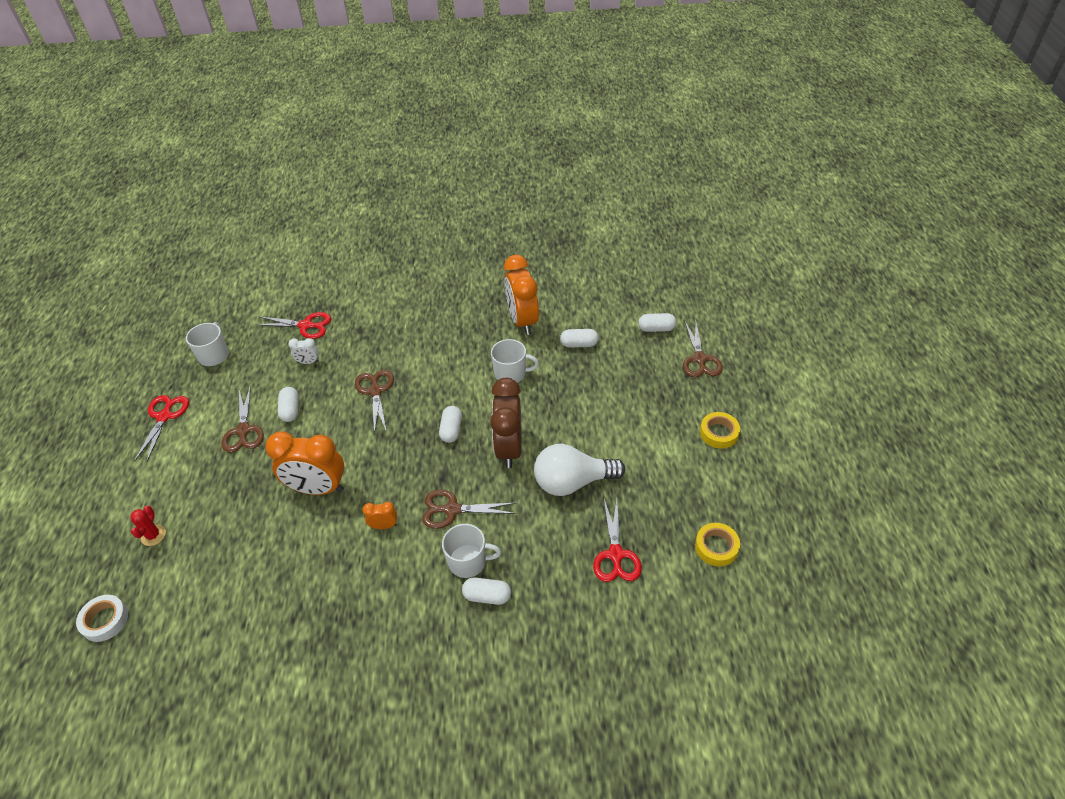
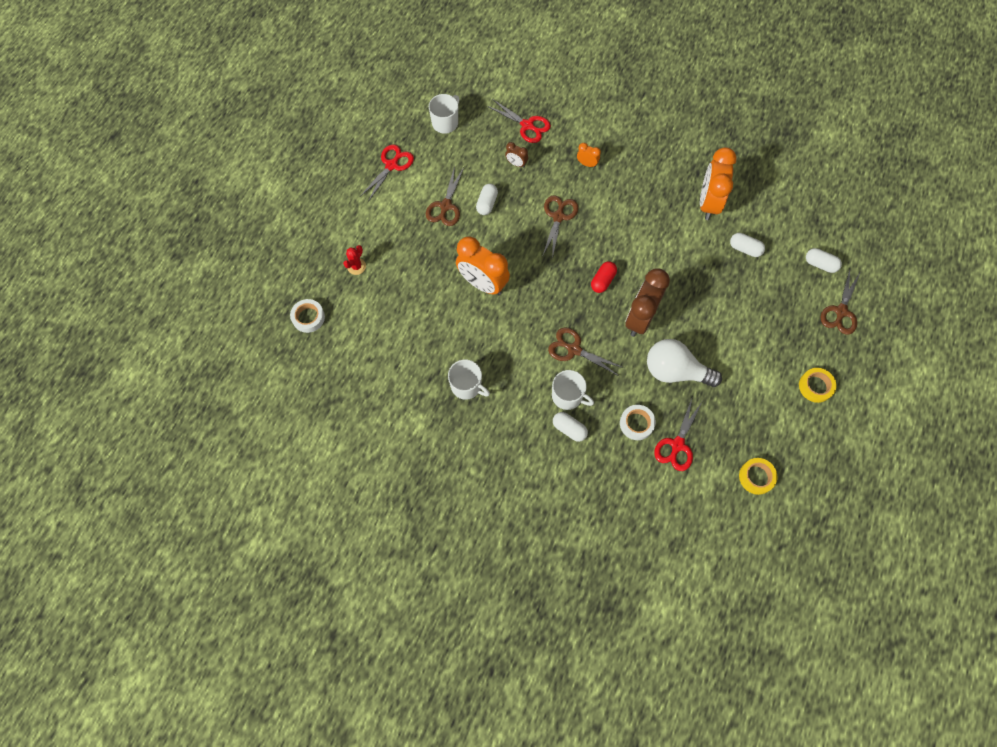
camera: 25 degrees right, 20 degrees up
white clock [288,338,319,364] -> brown clock [505,142,528,168]
orange clock [362,502,397,529] -> orange clock moved to [577,143,601,168]
white capsule [439,406,462,443] -> red capsule [591,261,617,293]
white mug [491,339,539,383] -> white mug moved to [448,360,490,400]
none -> white tape [620,405,656,440]

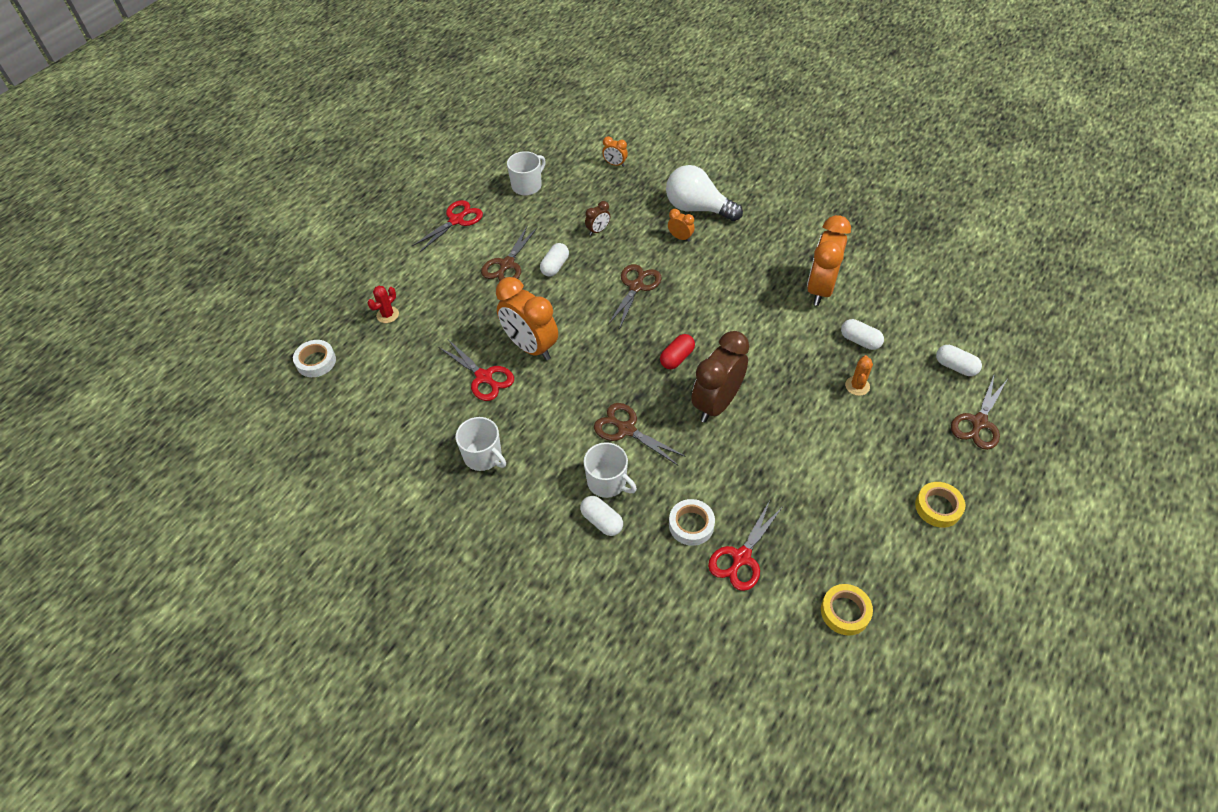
camera: 10 degrees right, 15 degrees down
red scissors [487,99,551,143] -> red scissors moved to [438,340,514,401]
brown clock [505,142,528,168] -> brown clock turned 75 degrees counterclockwise [585,201,610,235]
white light bulb [647,339,722,387] -> white light bulb moved to [666,165,743,221]
none -> orange clock [602,136,628,167]
none -> orange cactus [845,355,873,396]

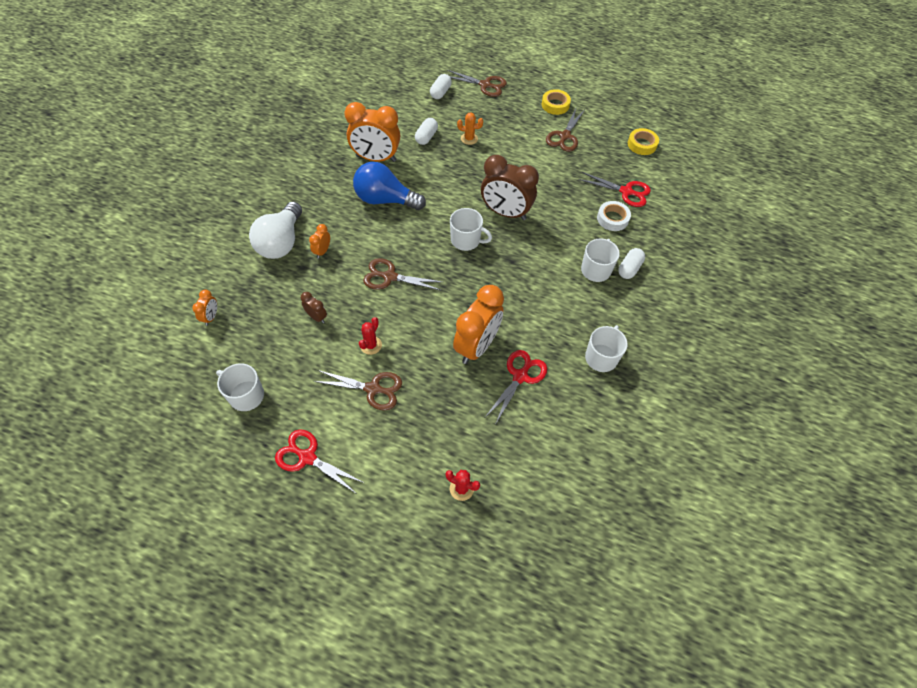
camera: 105 degrees left, 5 degrees up
white tape [293,340,336,377] -> none
white capsule [540,243,569,277] -> red cactus [359,317,382,355]
brown scissors [594,403,686,465] -> brown scissors moved to [546,109,585,152]
red capsule [660,334,695,369] -> white mug [450,208,492,251]
none -> blue light bulb [353,162,426,210]

